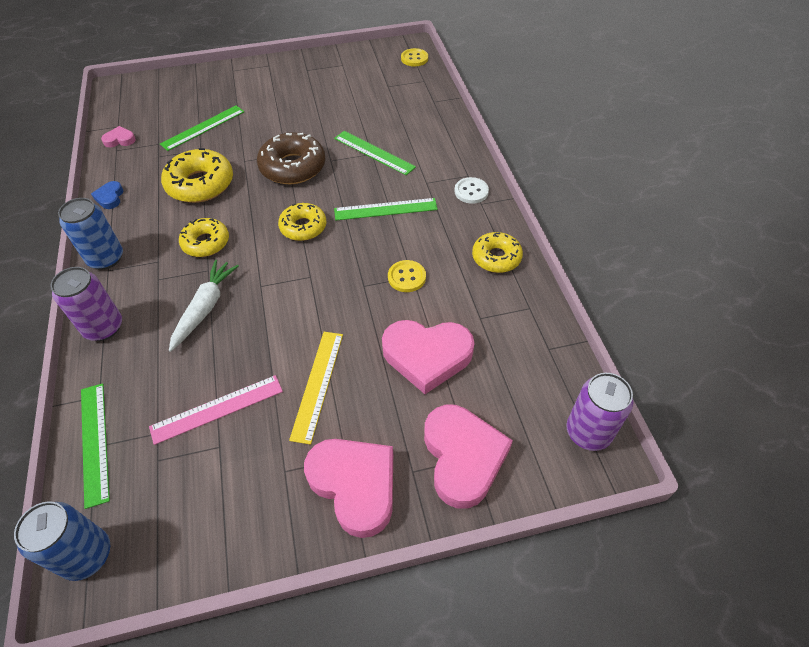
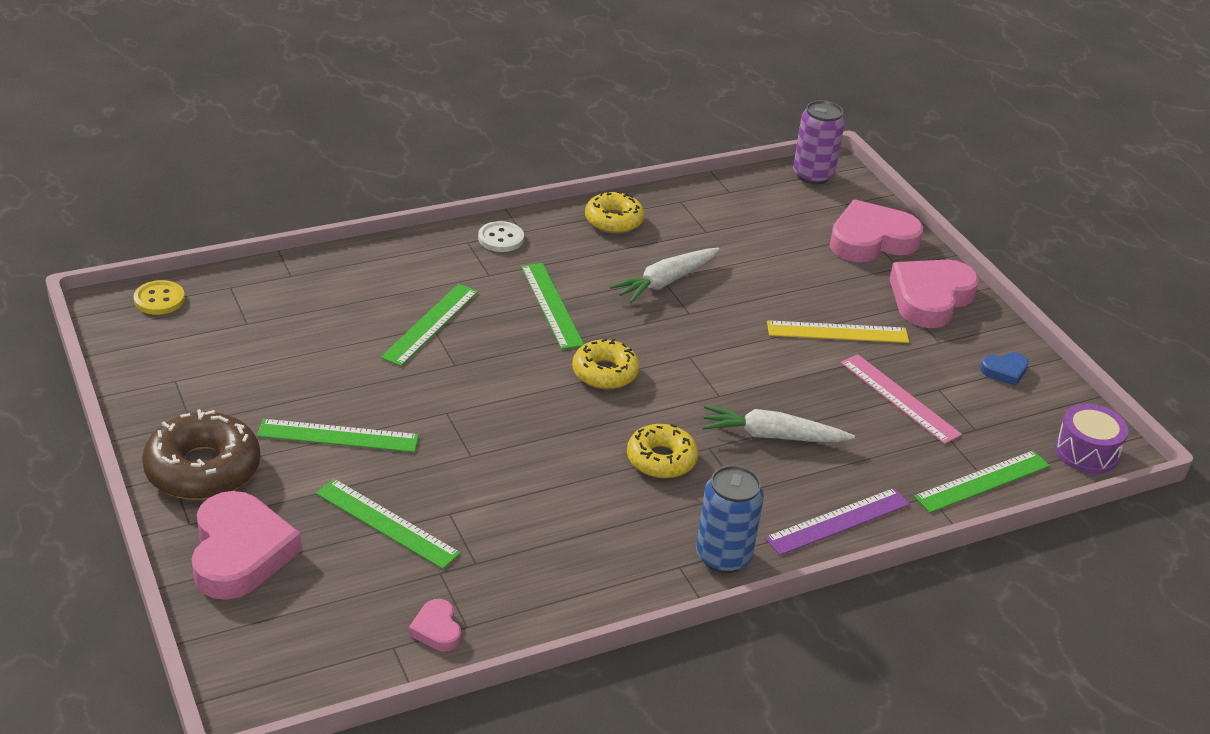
camera: 105 degrees left, 15 degrees down
blue can [14,501,110,581] -> purple drum [1055,404,1129,474]
purple can [51,267,122,341] -> purple ruler [765,488,910,555]
blue heart [91,181,123,209] -> blue heart moved to [980,352,1029,386]
yellow donut [161,148,233,203] -> none
brown donut [257,132,325,184] -> brown donut moved to [142,409,260,500]
pink heart [382,320,475,394] -> pink heart moved to [192,491,301,600]
yellow button [388,260,426,292] -> white carrot [610,248,720,303]
none -> green ruler [257,419,419,452]

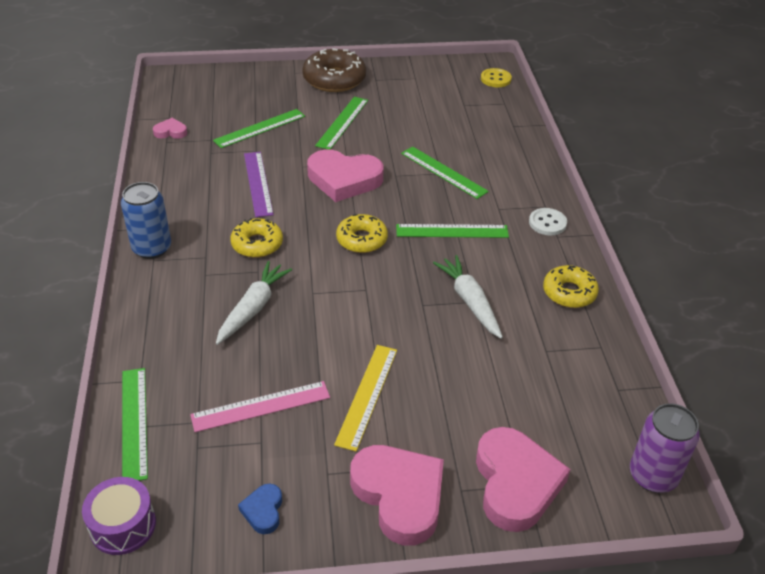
camera: 110 degrees right, 5 degrees up
pink heart [192,491,301,600] -> pink heart moved to [307,149,384,202]
purple ruler [765,488,910,555] -> purple ruler moved to [244,152,274,217]

